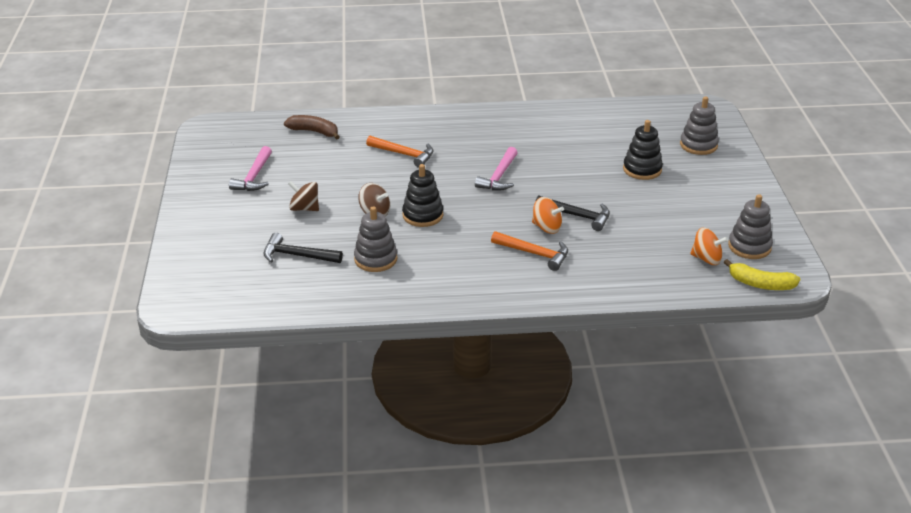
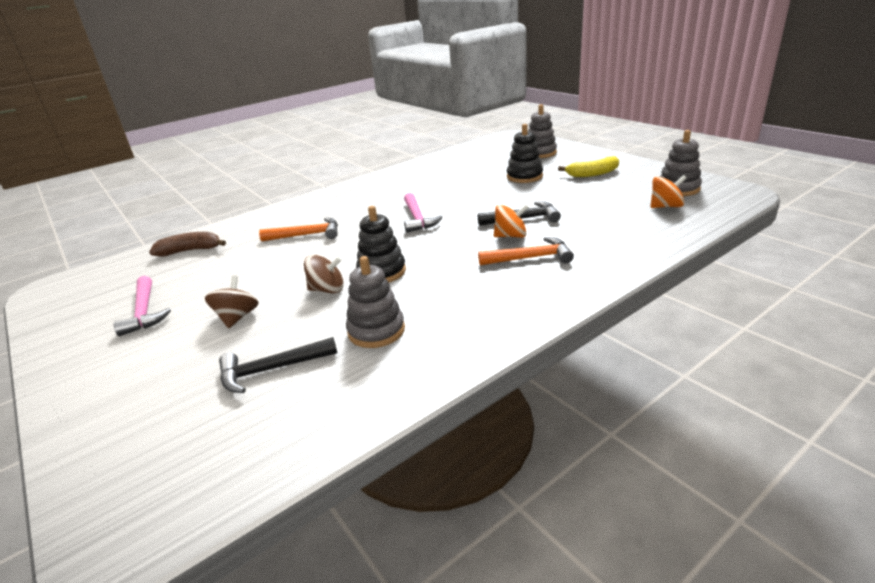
camera: 30 degrees left, 5 degrees down
brown spinning top [288,181,319,211] -> brown spinning top turned 105 degrees clockwise [205,275,259,328]
yellow banana [724,259,800,290] -> yellow banana moved to [558,156,619,177]

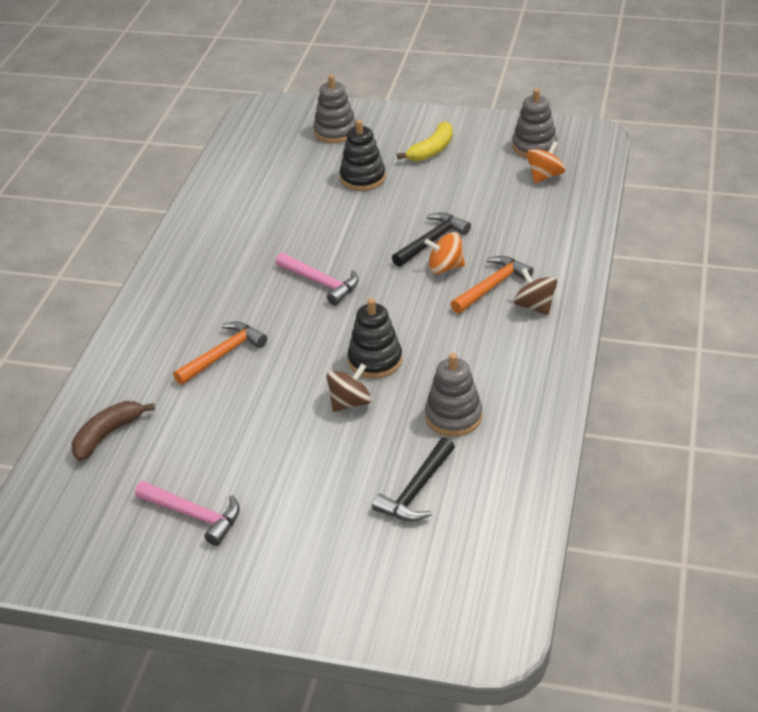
camera: 40 degrees left, 10 degrees up
brown spinning top [205,275,259,328] -> brown spinning top moved to [513,268,557,315]
orange spinning top [494,204,529,238] -> orange spinning top turned 135 degrees counterclockwise [424,232,465,274]

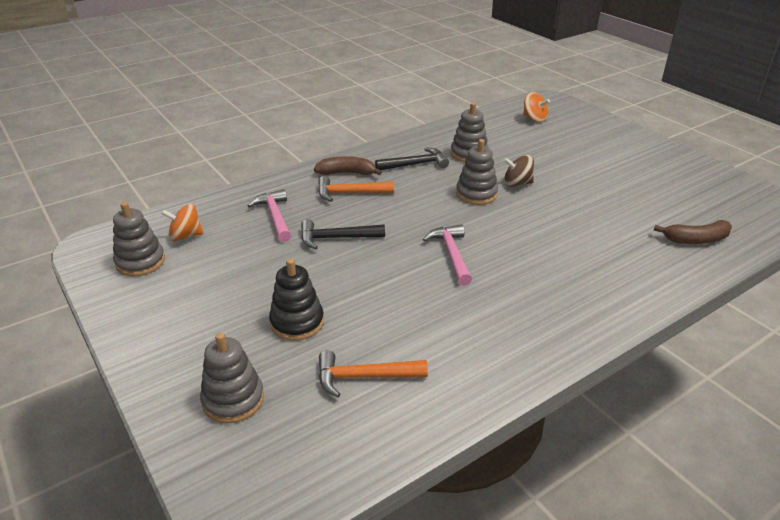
camera: 140 degrees left, 5 degrees down
pink hammer [135,481,240,546] -> pink hammer moved to [248,189,291,242]
orange hammer [173,322,267,385] -> orange hammer moved to [319,350,428,397]
black stacking toy [347,298,402,379] -> grey stacking toy [456,139,498,205]
black hammer [372,437,455,522] -> black hammer moved to [375,147,449,170]
yellow banana [397,121,453,162] -> none
orange spinning top [424,232,465,274] -> orange spinning top moved to [523,92,550,122]
brown spinning top [513,268,557,315] -> brown banana [314,156,382,175]

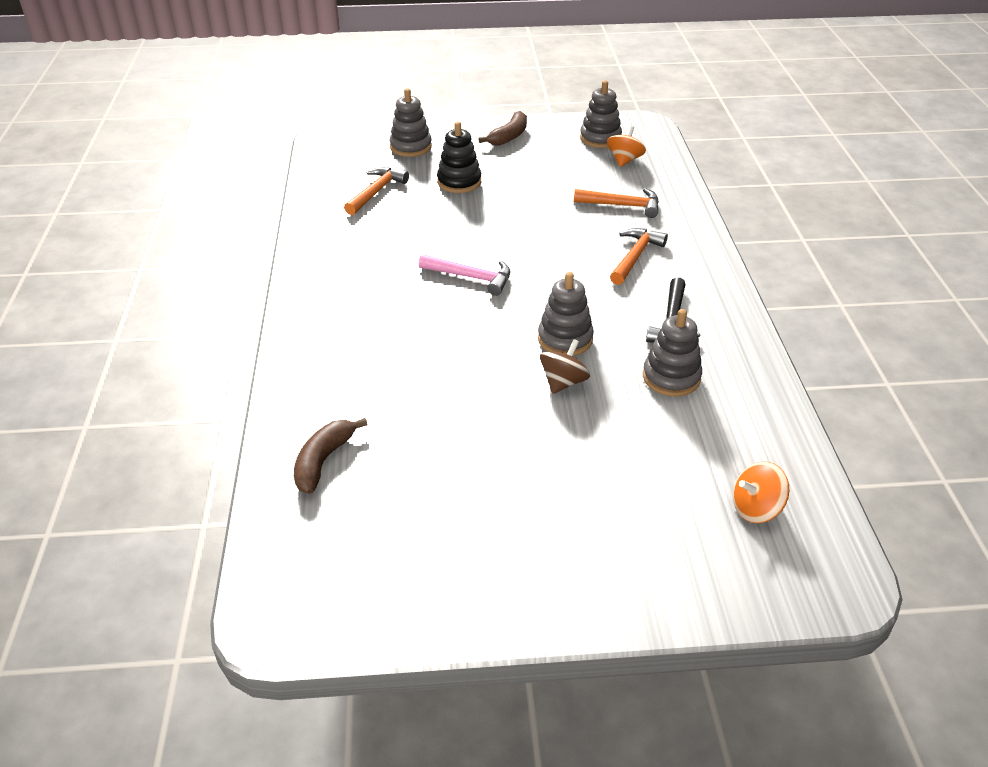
camera: 120 degrees right, 5 degrees up
pink hammer [248,189,291,242] -> orange hammer [574,188,659,218]
black hammer [301,219,385,249] -> none
brown banana [314,156,382,175] -> brown banana moved to [478,111,527,146]

